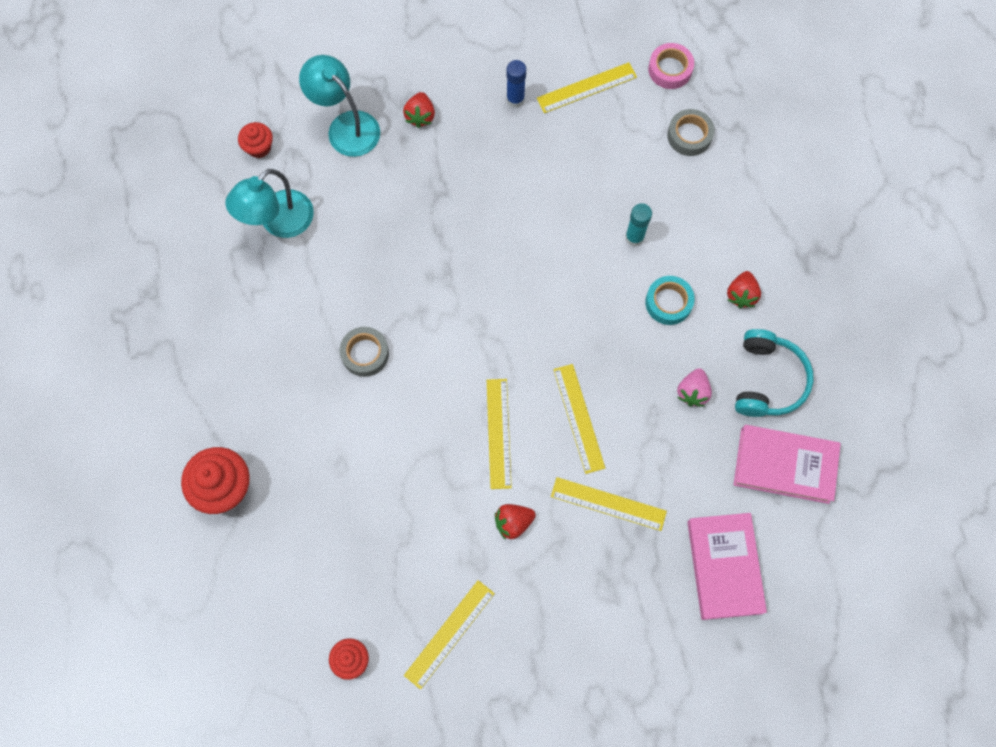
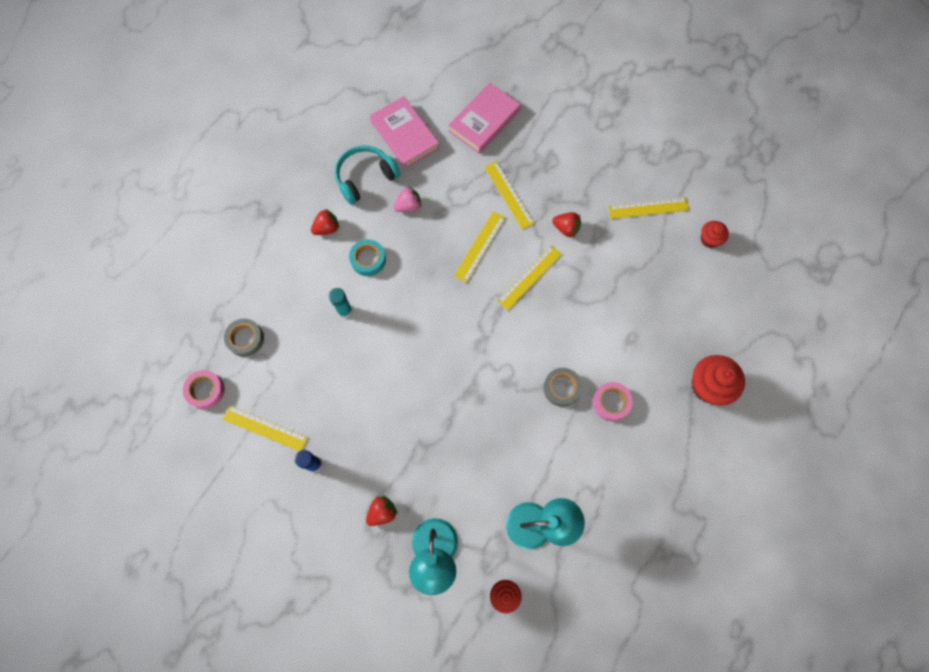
camera: 135 degrees left, 0 degrees up
none -> pink tape [593,382,633,421]

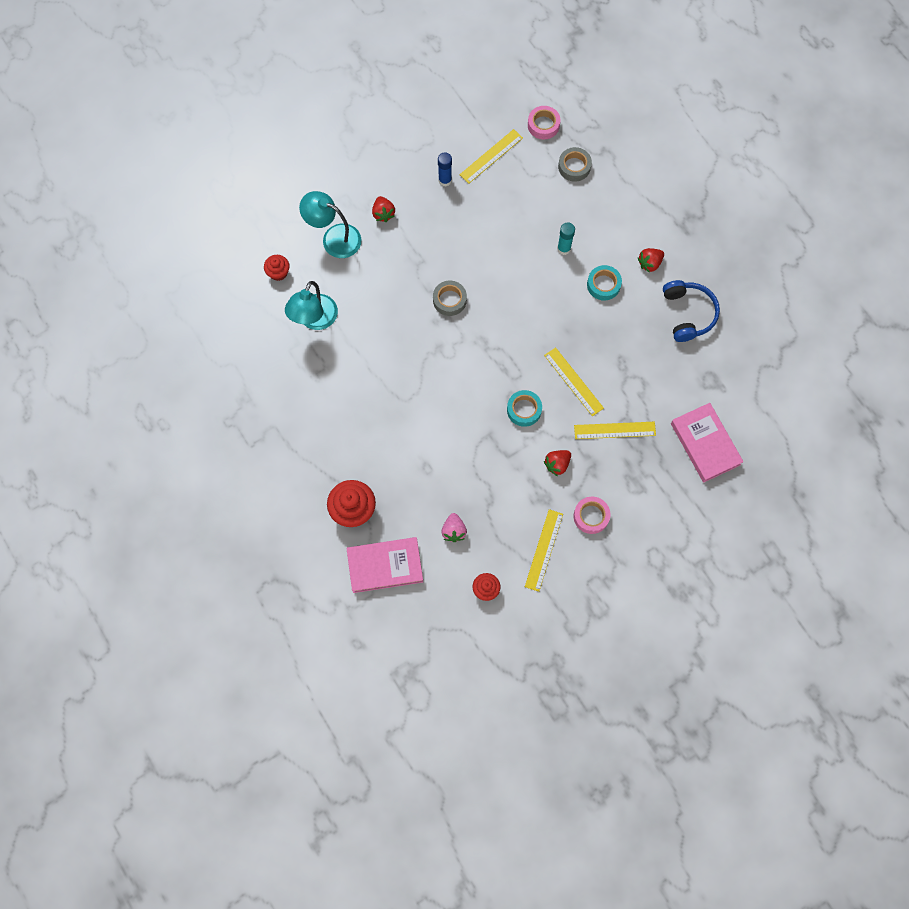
camera: 115 degrees right, 0 degrees up
red strawberry [311,209,339,235] -> red strawberry turned 60 degrees clockwise [638,248,664,273]
turquoise headphones [335,145,400,204] -> blue headphones [663,280,720,342]
pink book [370,96,439,169] -> pink book moved to [346,537,423,593]
pink strawberry [393,187,422,212] -> pink strawberry moved to [441,513,467,542]
yellow ruler [497,245,562,310] -> turquoise tape [507,390,542,427]
grey tape [543,368,582,407] -> grey tape moved to [433,281,467,316]
pink tape [593,382,633,421] -> pink tape moved to [574,497,610,534]

